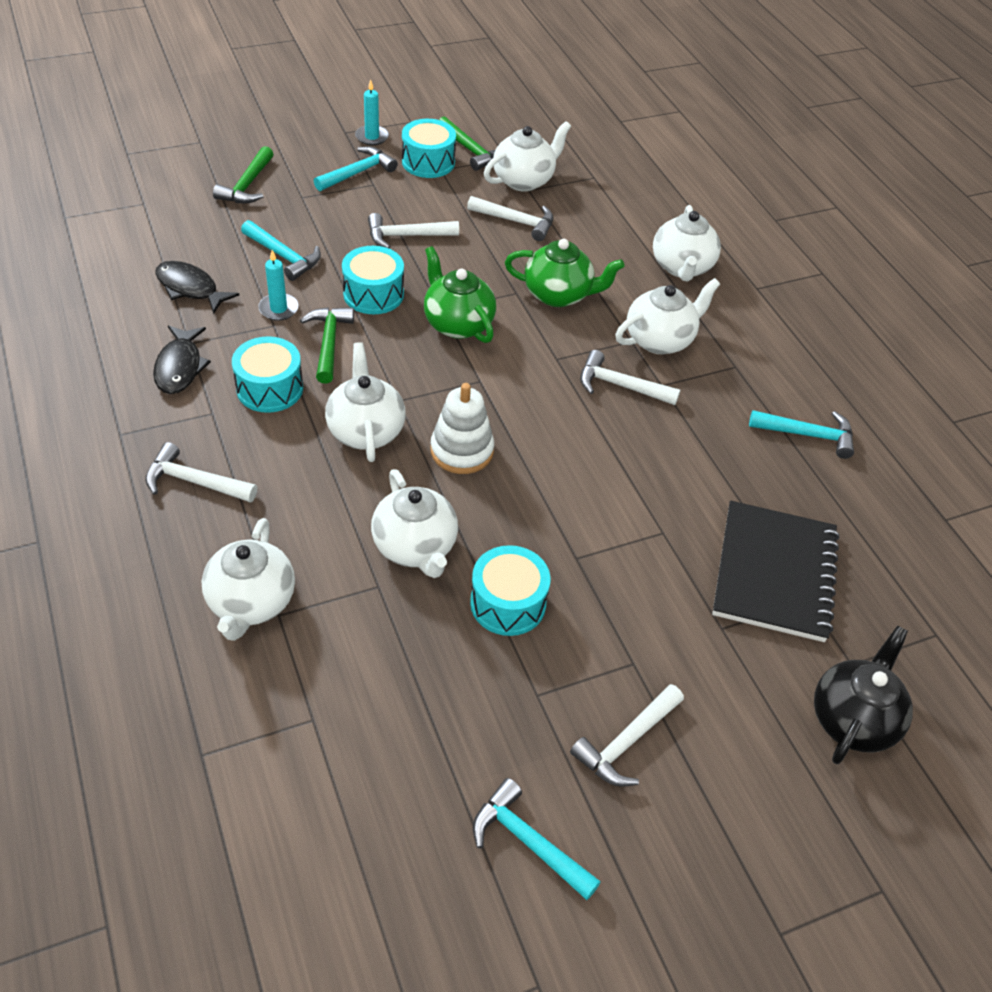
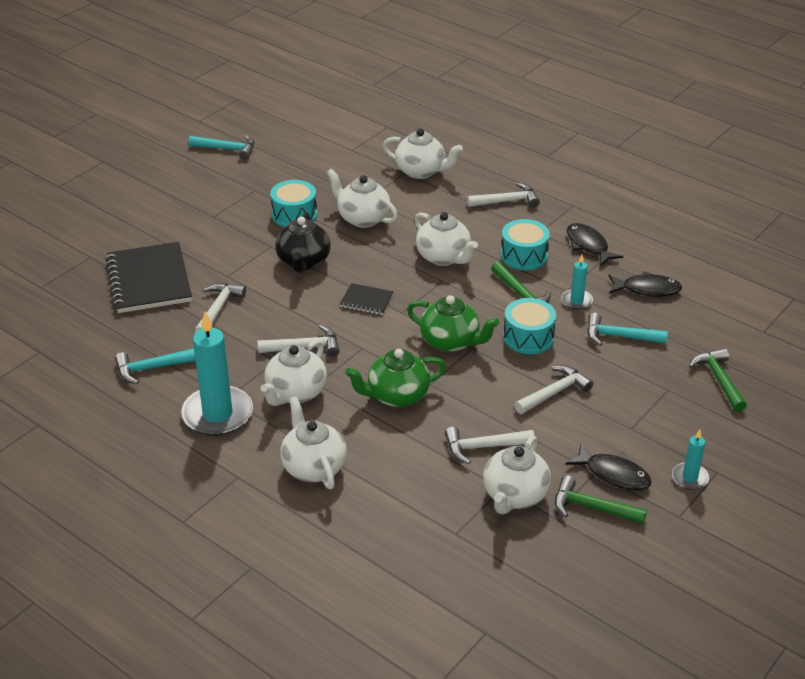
camera: 155 degrees right, 10 degrees down
white teapot [202,518,295,641] -> white teapot turned 135 degrees clockwise [383,128,463,179]
turquoise hammer [314,146,398,191] -> none
turquoise drum [402,119,456,178] -> black fish [565,444,652,491]
white stacking toy [431,383,494,474] -> none
white hammer [570,684,684,787] -> white hammer moved to [195,283,246,333]
black teapot [814,626,913,764] -> black teapot moved to [275,212,331,273]
none -> turquoise candle [181,312,253,436]
none -> black notebook [340,283,394,315]

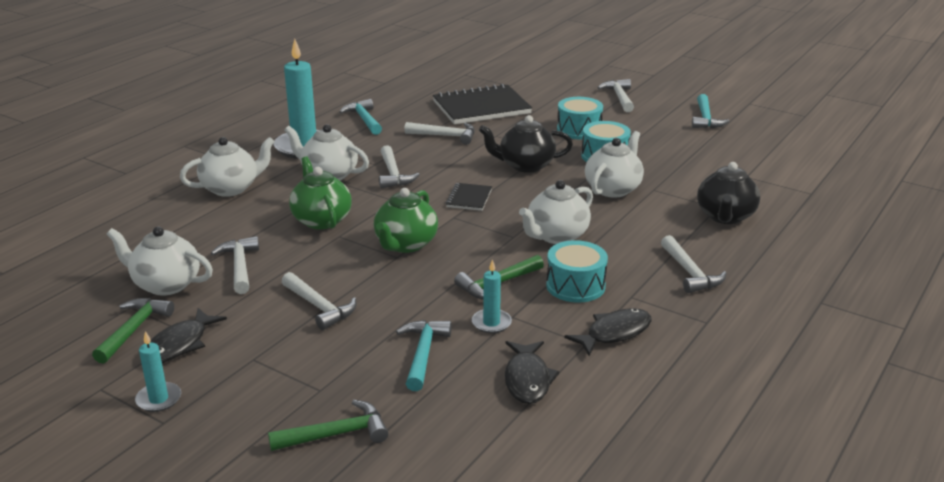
camera: 85 degrees right, 10 degrees down
white teapot [383,128,463,179] -> black teapot [697,162,760,224]
turquoise drum [503,298,556,354] -> turquoise drum moved to [557,97,603,140]
none -> white hammer [598,79,634,112]

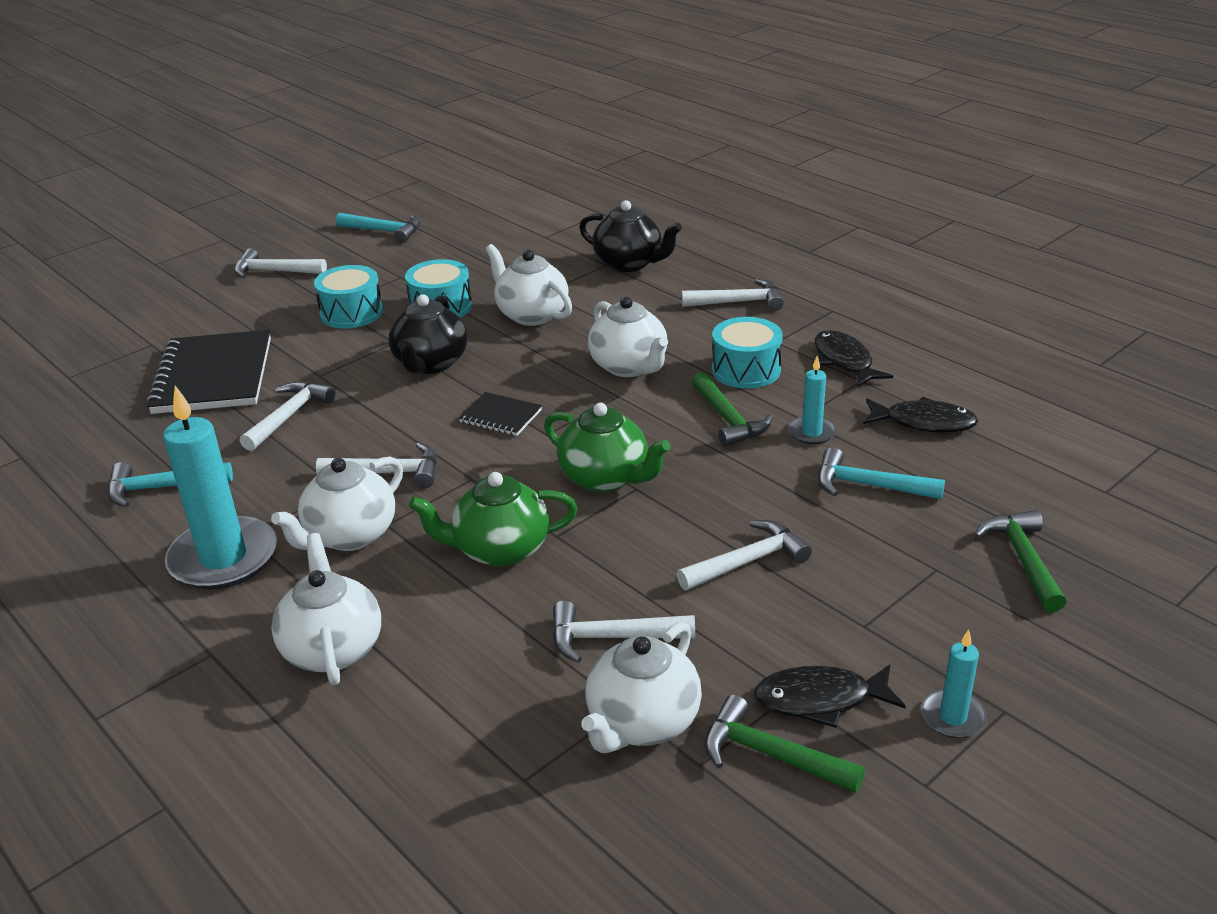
camera: 75 degrees left, 5 degrees up
black fish [150,308,227,363] -> black fish turned 135 degrees clockwise [754,664,906,728]

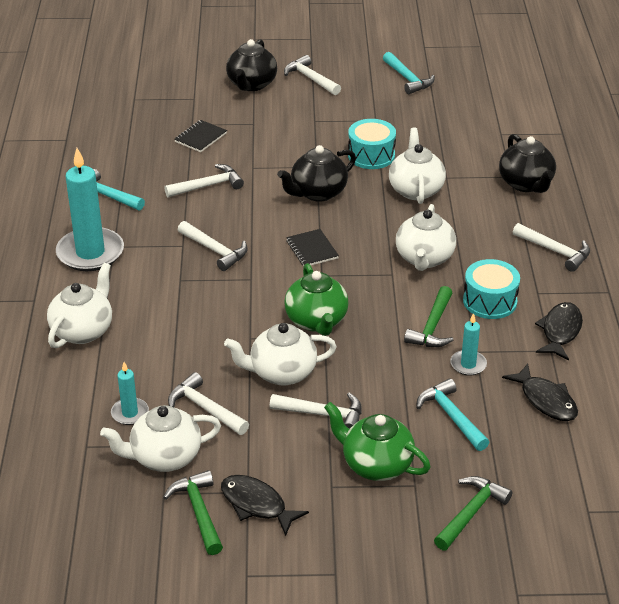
camera: 40 degrees right, 5 degrees up
black notebook [146,330,271,414] -> black notebook [174,120,227,152], size x0.48
white teapot [271,457,403,551] -> white teapot moved to [224,323,337,386]
turquoise drum [314,265,383,329] -> none
green teapot [409,472,578,567] -> green teapot moved to [324,402,431,481]
turquoise candle [921,629,987,738] -> turquoise candle moved to [111,362,149,425]
none -> black teapot [226,39,277,91]

